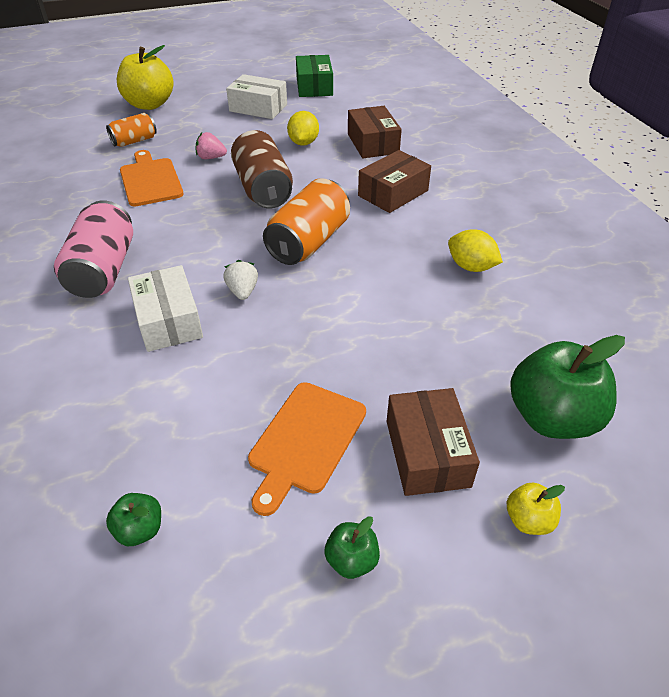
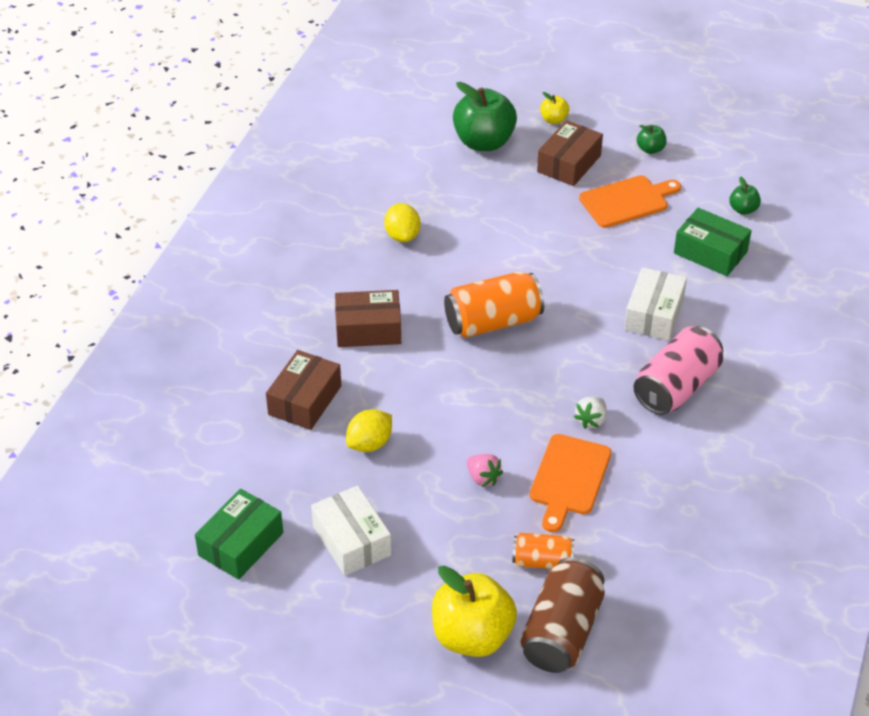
camera: 140 degrees left, 0 degrees up
white strawberry [223,260,258,300] -> white strawberry moved to [574,397,607,429]
brown can [231,130,293,208] -> brown can moved to [520,557,605,673]
none -> green box [674,208,752,276]

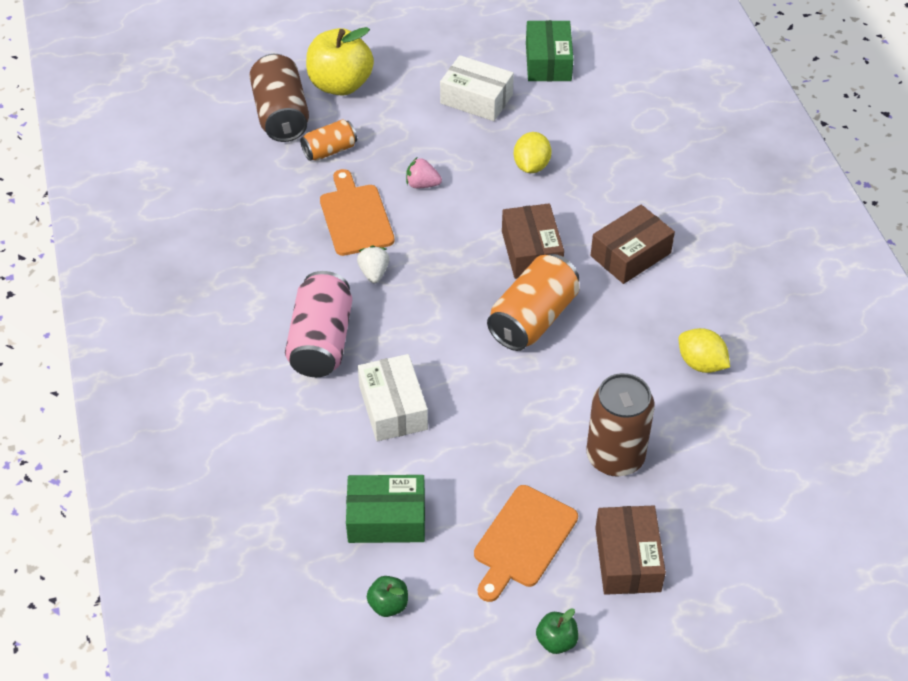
camera: 145 degrees right, 5 degrees up
brown box [266,350,341,430] -> brown box moved to [502,203,564,279]
green apple [453,82,517,151] -> none
yellow apple [540,92,569,124] -> none
none -> brown can [587,373,655,477]

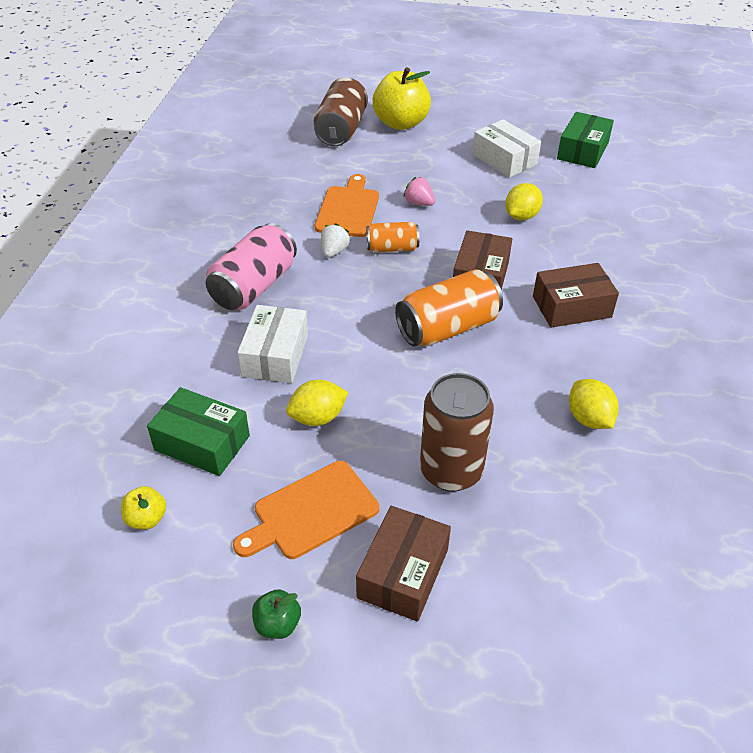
camera: 25 degrees right, 5 degrees down
orange can [300,119,357,161] -> orange can moved to [366,222,419,252]
green apple [367,576,408,617] -> yellow apple [121,486,166,529]
none -> yellow lemon [286,380,348,426]

